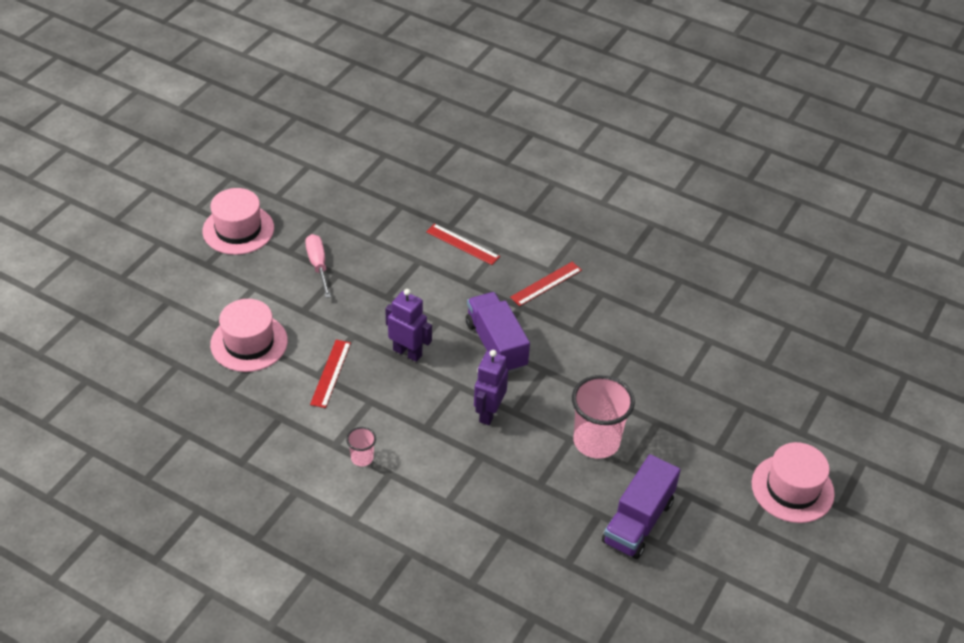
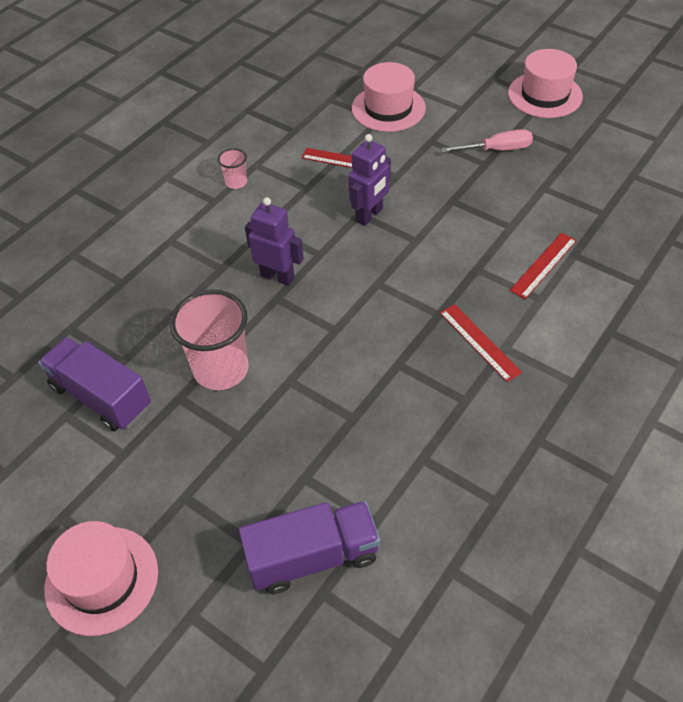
camera: 100 degrees right, 5 degrees up
purple truck [466,292,530,373] -> purple truck moved to [239,501,380,594]

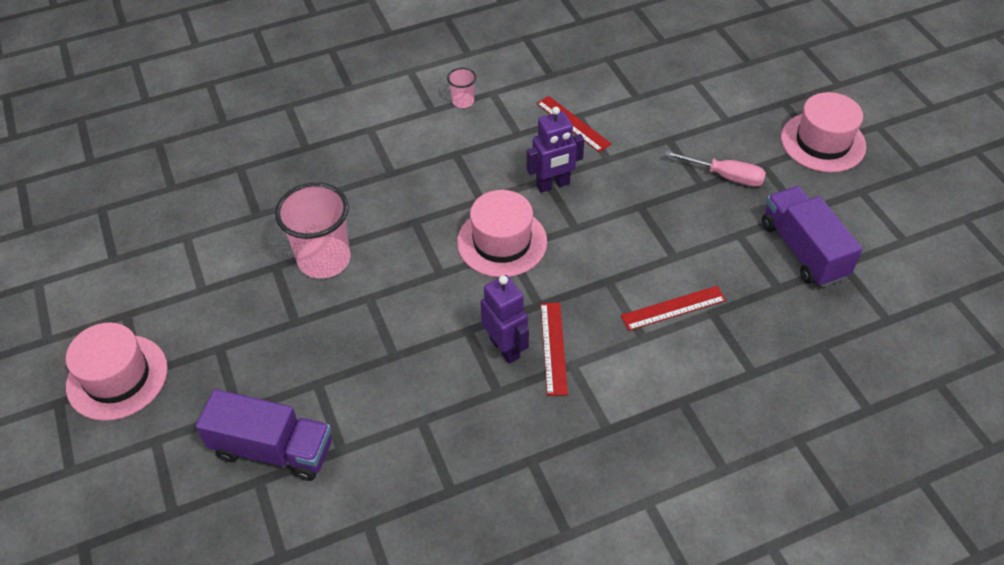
camera: 30 degrees right, 0 degrees up
purple truck [38,337,151,432] -> purple truck moved to [762,186,863,287]
purple robot [245,197,304,286] -> purple robot moved to [480,275,529,364]
pink hat [352,62,426,132] -> pink hat moved to [457,190,547,277]

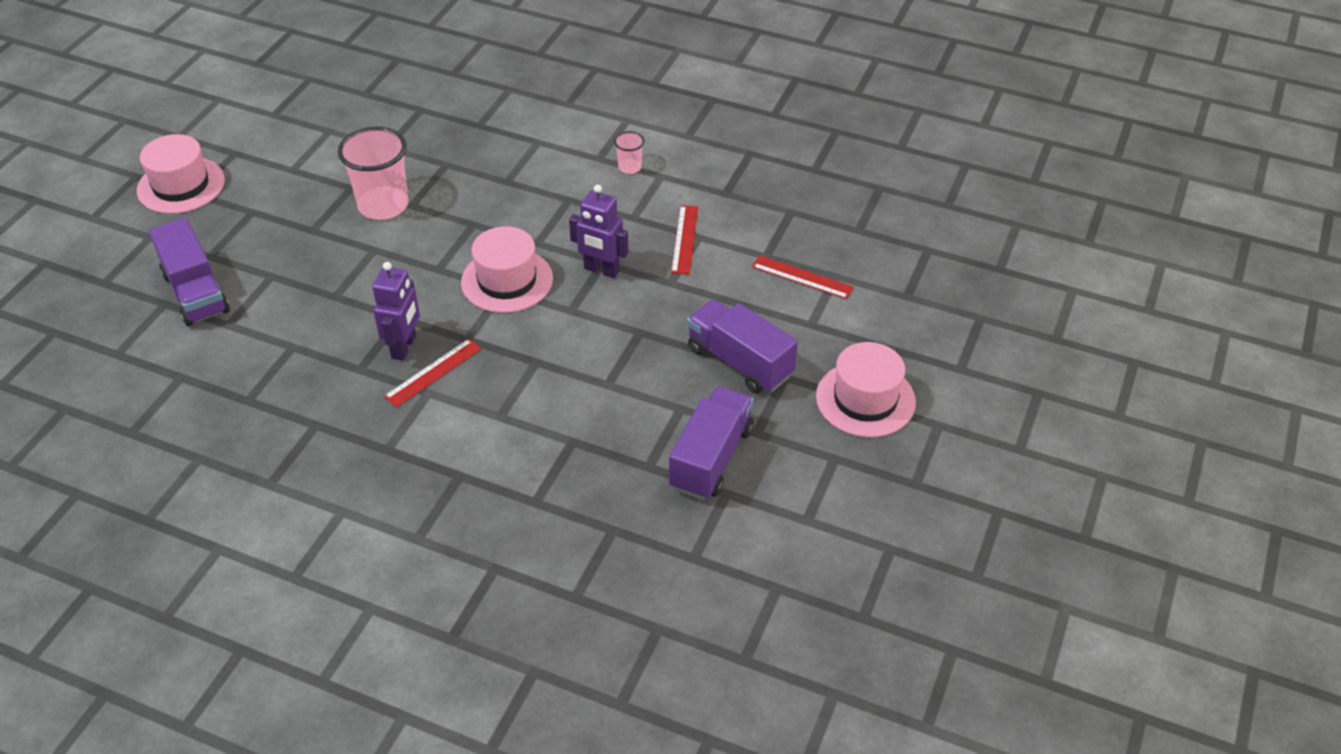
camera: 45 degrees right, 5 degrees down
red ruler [621,286,726,331] -> red ruler moved to [752,255,854,299]
pink screwdriver [665,151,766,187] -> purple truck [687,299,798,394]

